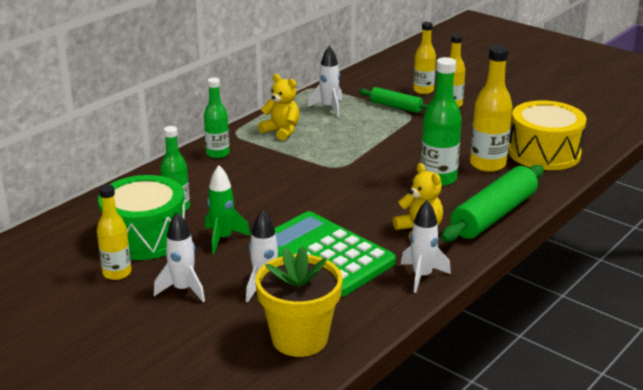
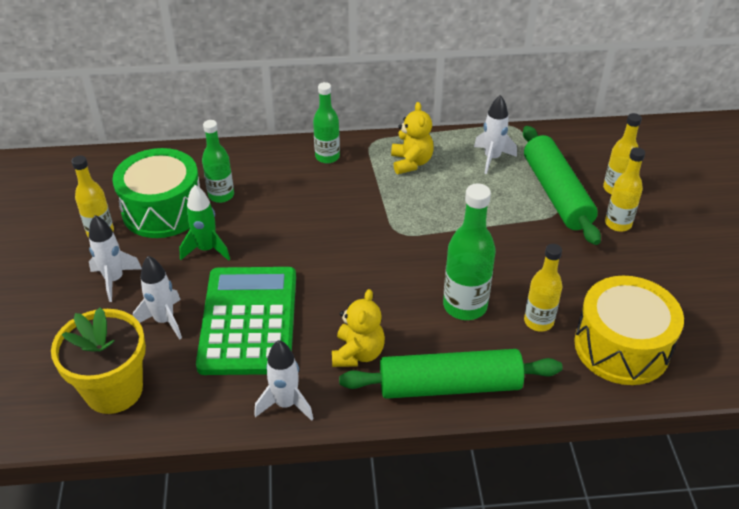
camera: 45 degrees right, 15 degrees up
green rolling pin [359,87,429,113] -> green rolling pin [523,126,601,245], size x1.76
yellow bottle [470,46,512,172] -> yellow bottle [524,244,562,332], size x0.66

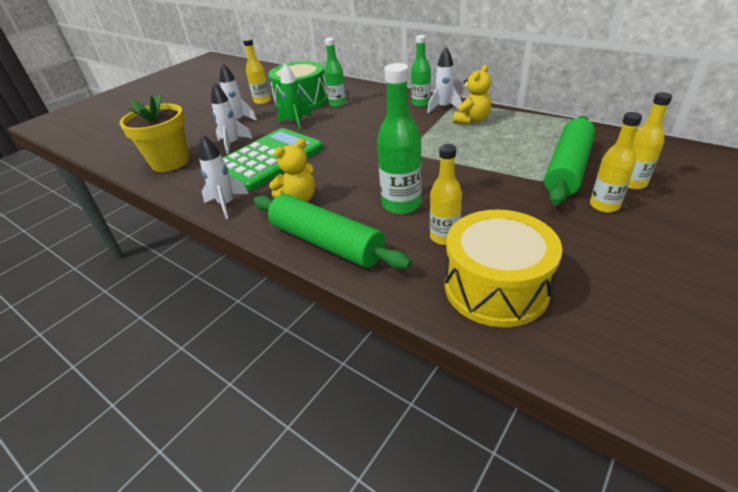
camera: 45 degrees right, 5 degrees down
white rocket [474,95,517,174] -> white rocket moved to [427,47,462,113]

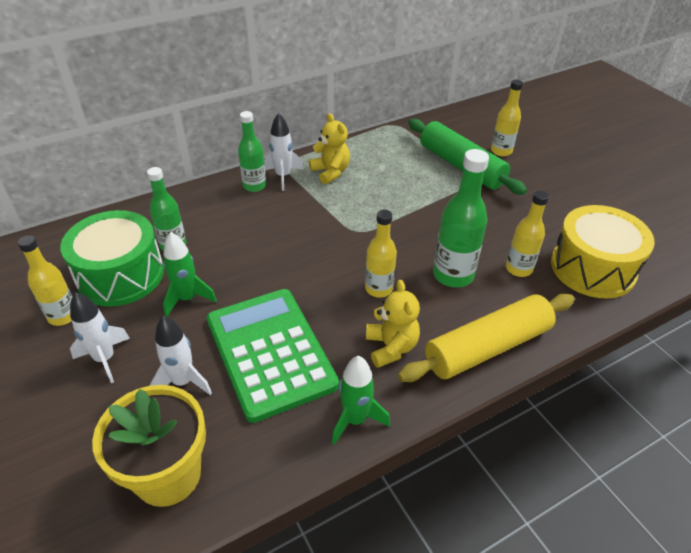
camera: 70 degrees left, 5 degrees up
white rocket [199,134,248,219] -> green rocket [332,356,390,445]
green rolling pin [254,194,411,269] -> yellow rolling pin [398,293,575,382]
yellow bottle [590,112,642,213] -> yellow bottle moved to [365,210,397,298]

